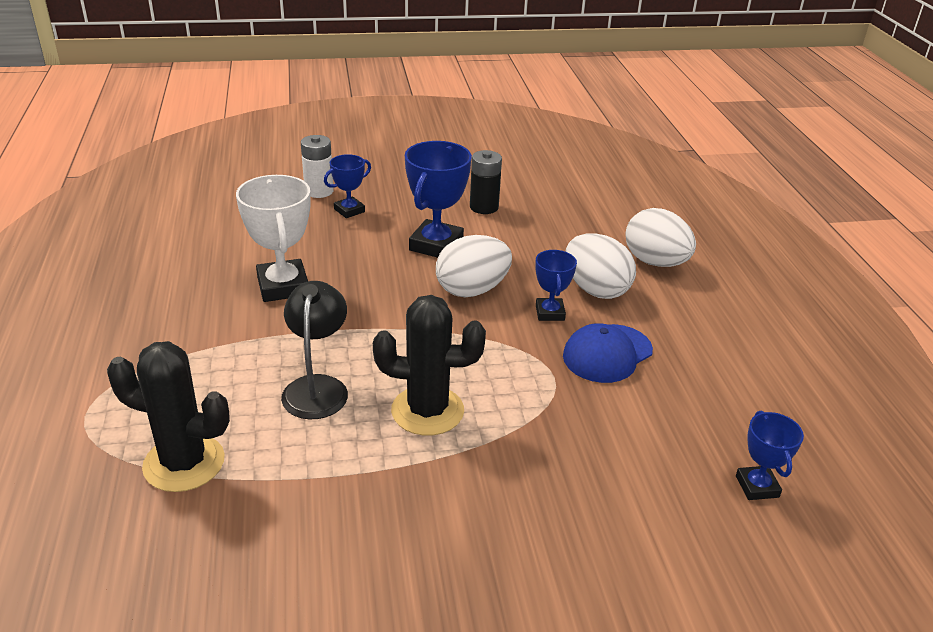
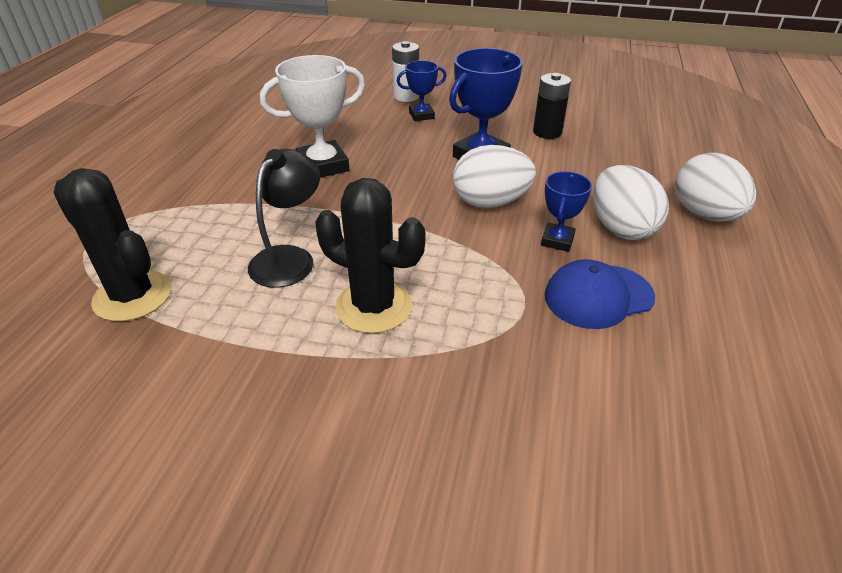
camera: 25 degrees right, 5 degrees up
white trophy [236,175,311,302] -> white trophy turned 60 degrees clockwise [260,55,365,178]
blue trophy [736,411,804,500] -> none

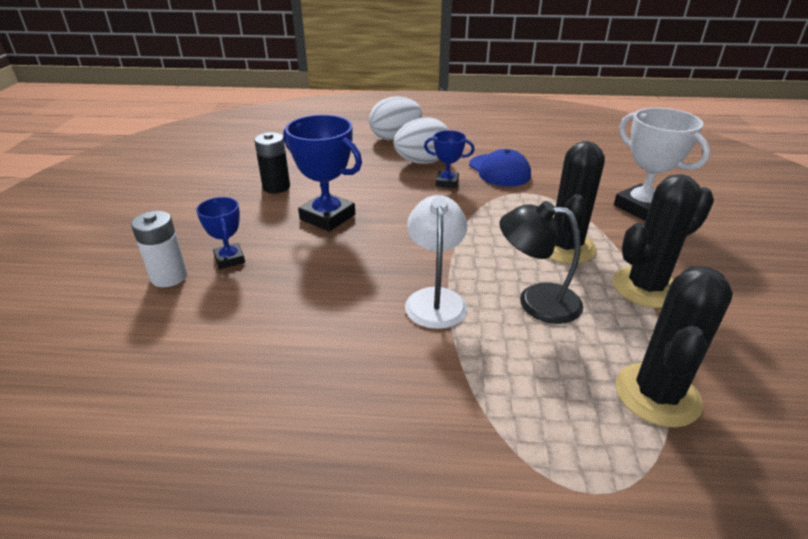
camera: 100 degrees left, 5 degrees down
white trophy [260,55,365,178] -> white trophy moved to [614,108,710,221]
white egg [453,145,536,208] -> none
none -> white lamp [405,195,467,329]
none -> black cactus [612,174,714,308]

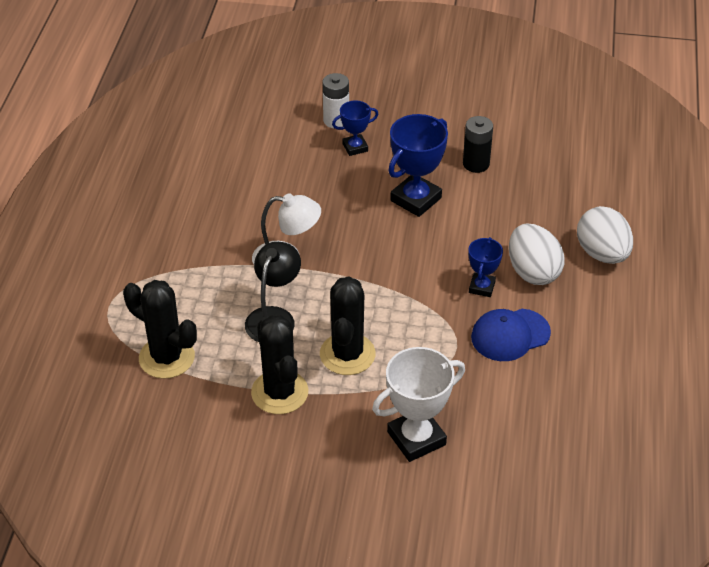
camera: 95 degrees right, 10 degrees up
black cactus [549,141,605,264] -> black cactus turned 75 degrees clockwise [320,276,375,375]

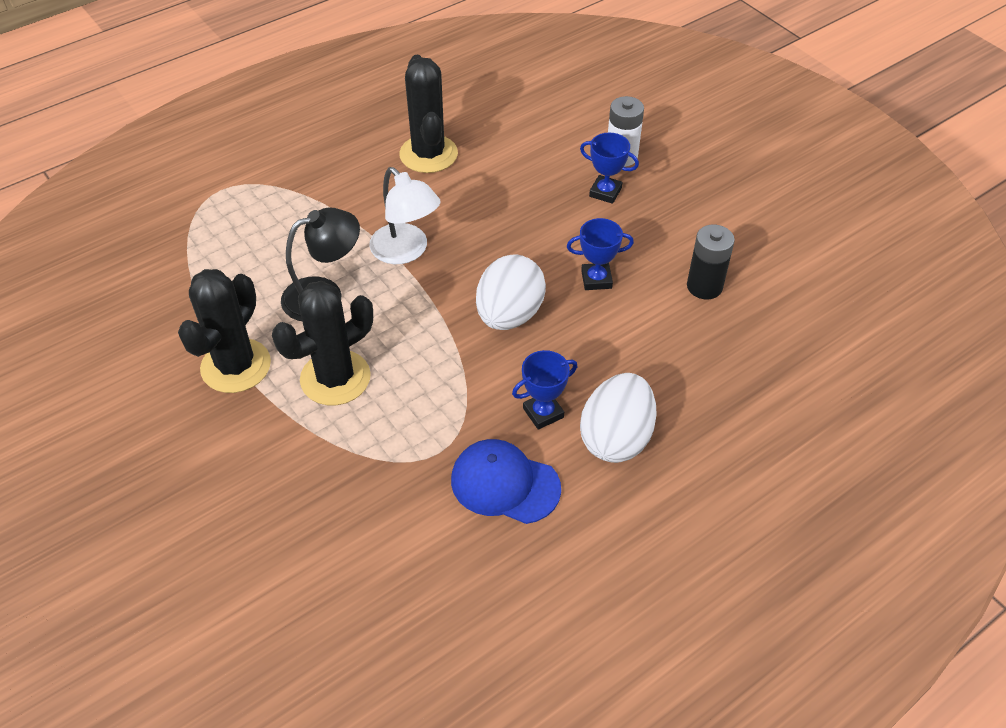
camera: 45 degrees right, 5 degrees up
black cactus [123,280,197,379] -> black cactus moved to [399,55,458,173]
white trophy [372,347,465,462] -> none
blue trophy [388,114,448,217] -> blue trophy [567,218,634,290], size x0.57
white egg [577,206,633,264] -> white egg moved to [476,254,546,330]

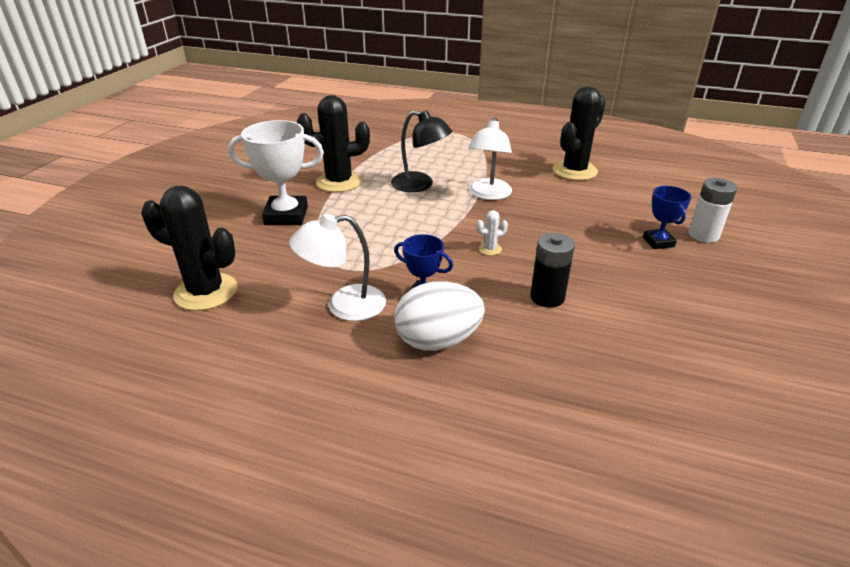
camera: 55 degrees right, 15 degrees down
black cactus [272,281,373,405] -> black cactus moved to [141,186,238,311]
blue cap [451,439,561,524] -> white lamp [289,214,386,321]
white egg [476,254,546,330] -> white cactus [476,210,508,255]
blue trophy [567,218,634,290] -> none
black battery [687,225,735,299] -> black battery moved to [530,233,575,308]
none -> white trophy [228,120,324,225]

